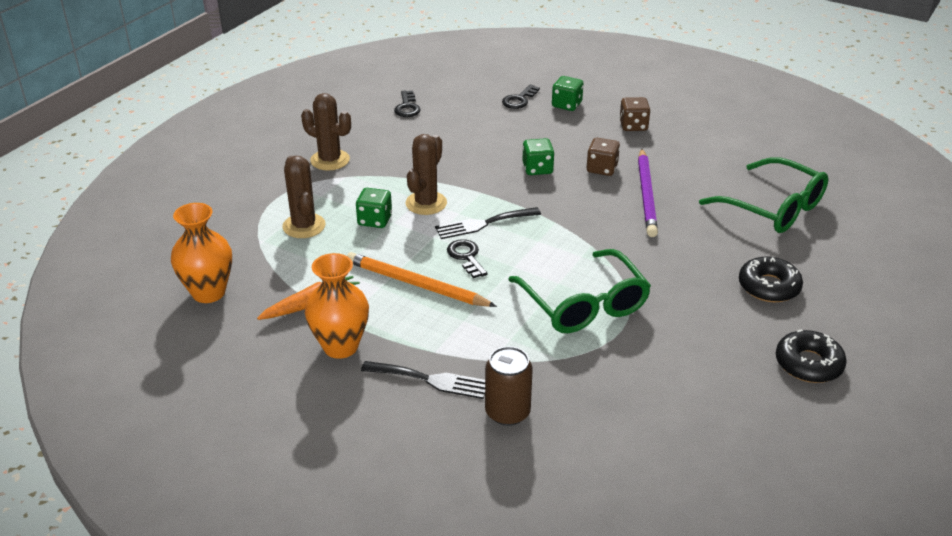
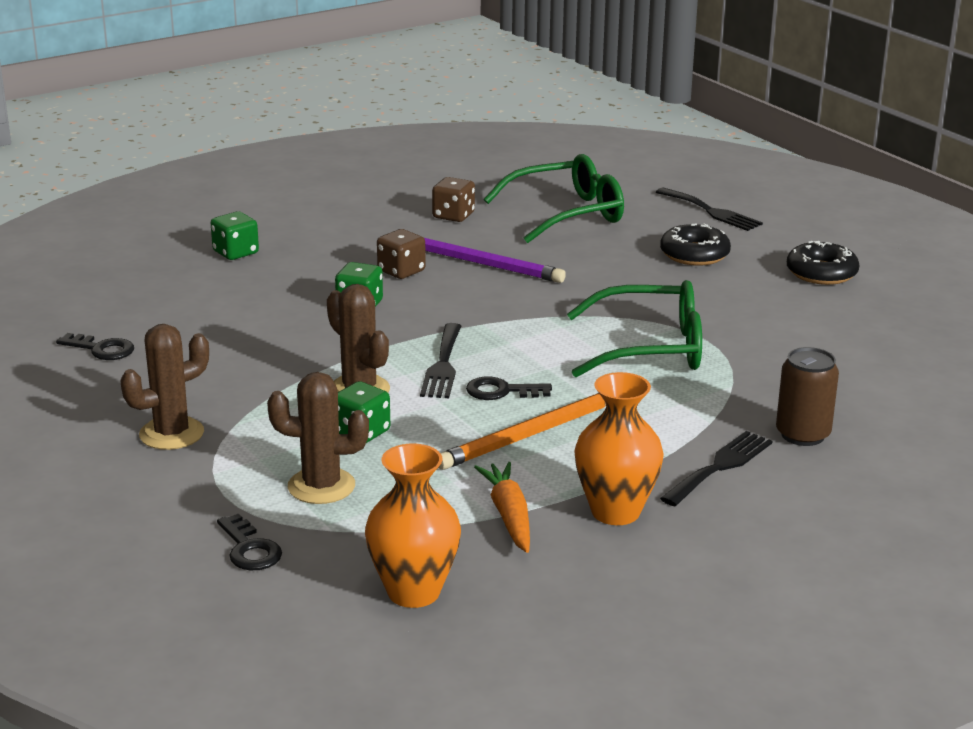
camera: 65 degrees left, 10 degrees down
black key [502,85,540,109] -> black key moved to [217,514,282,570]
brown dice [619,97,650,131] -> brown dice moved to [432,177,475,222]
none -> black fork [656,188,763,231]

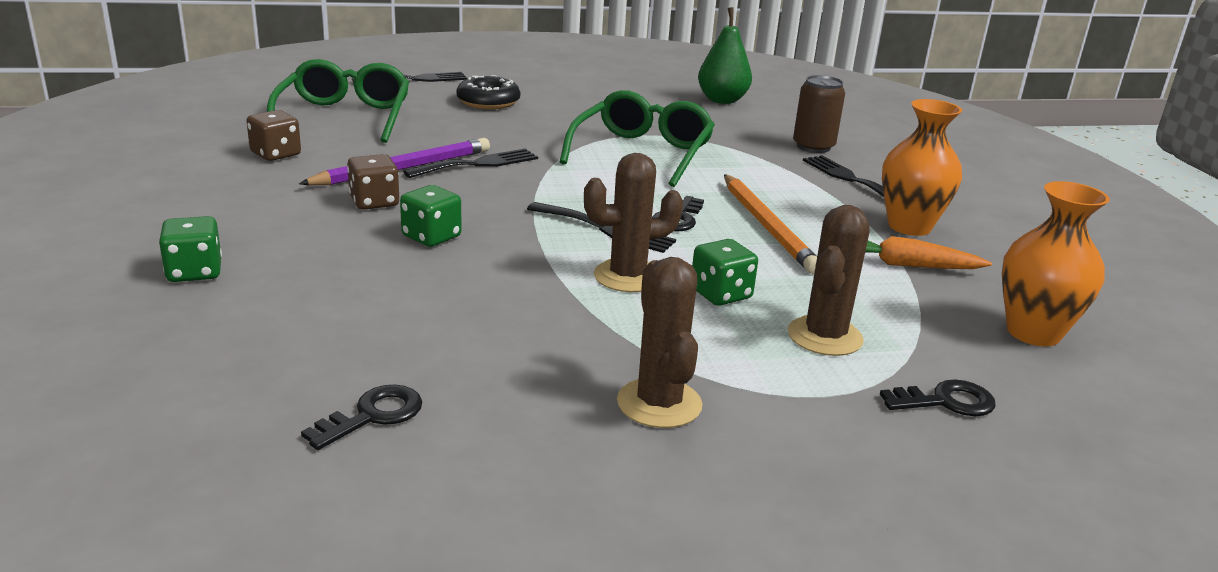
camera: 70 degrees left, 0 degrees up
black donut [787,241,860,285] -> none
none -> black fork [403,149,538,178]
none -> green pear [698,7,752,104]

